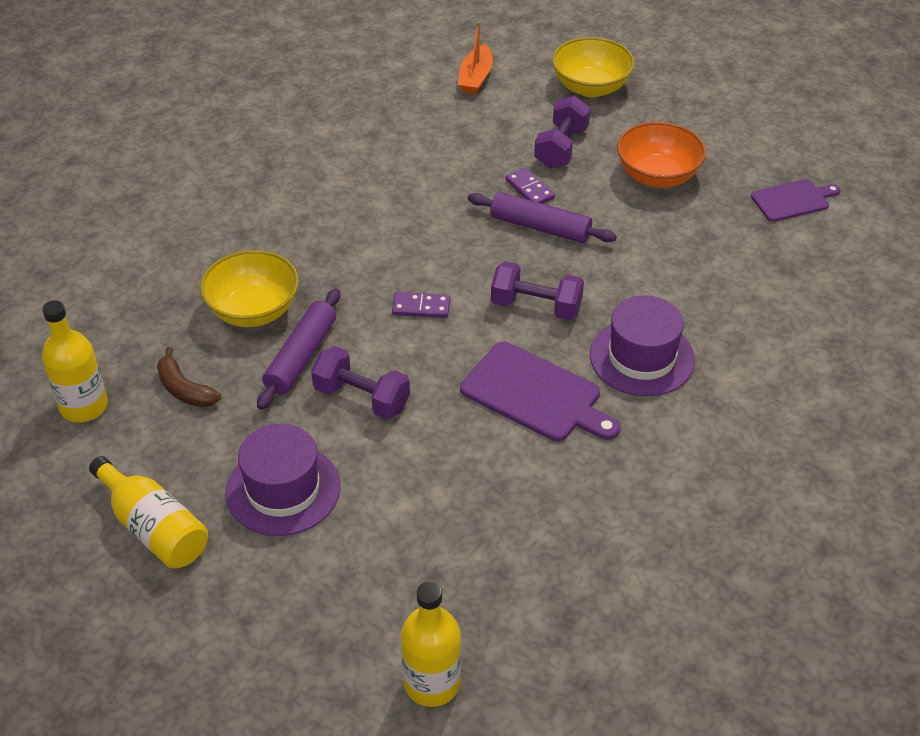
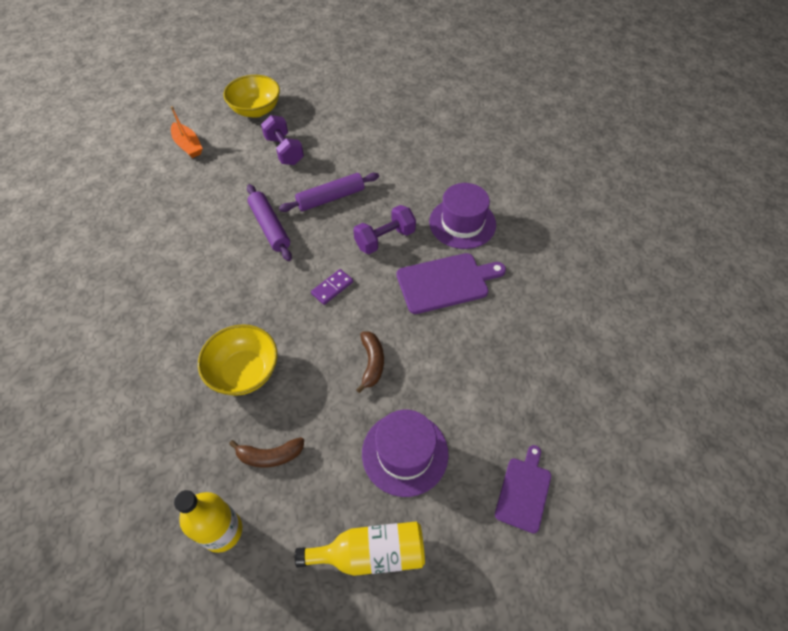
camera: 50 degrees left, 10 degrees up
purple rolling pin [257,289,340,410] -> purple rolling pin moved to [247,184,292,261]
purple dumbbell [311,346,410,420] -> brown banana [356,332,384,393]
yellow bottle [401,582,461,707] -> none
purple domino [506,167,555,204] -> none
orange bowl [617,122,706,188] -> none
purple cutting board [751,179,840,222] -> purple cutting board moved to [495,445,551,534]

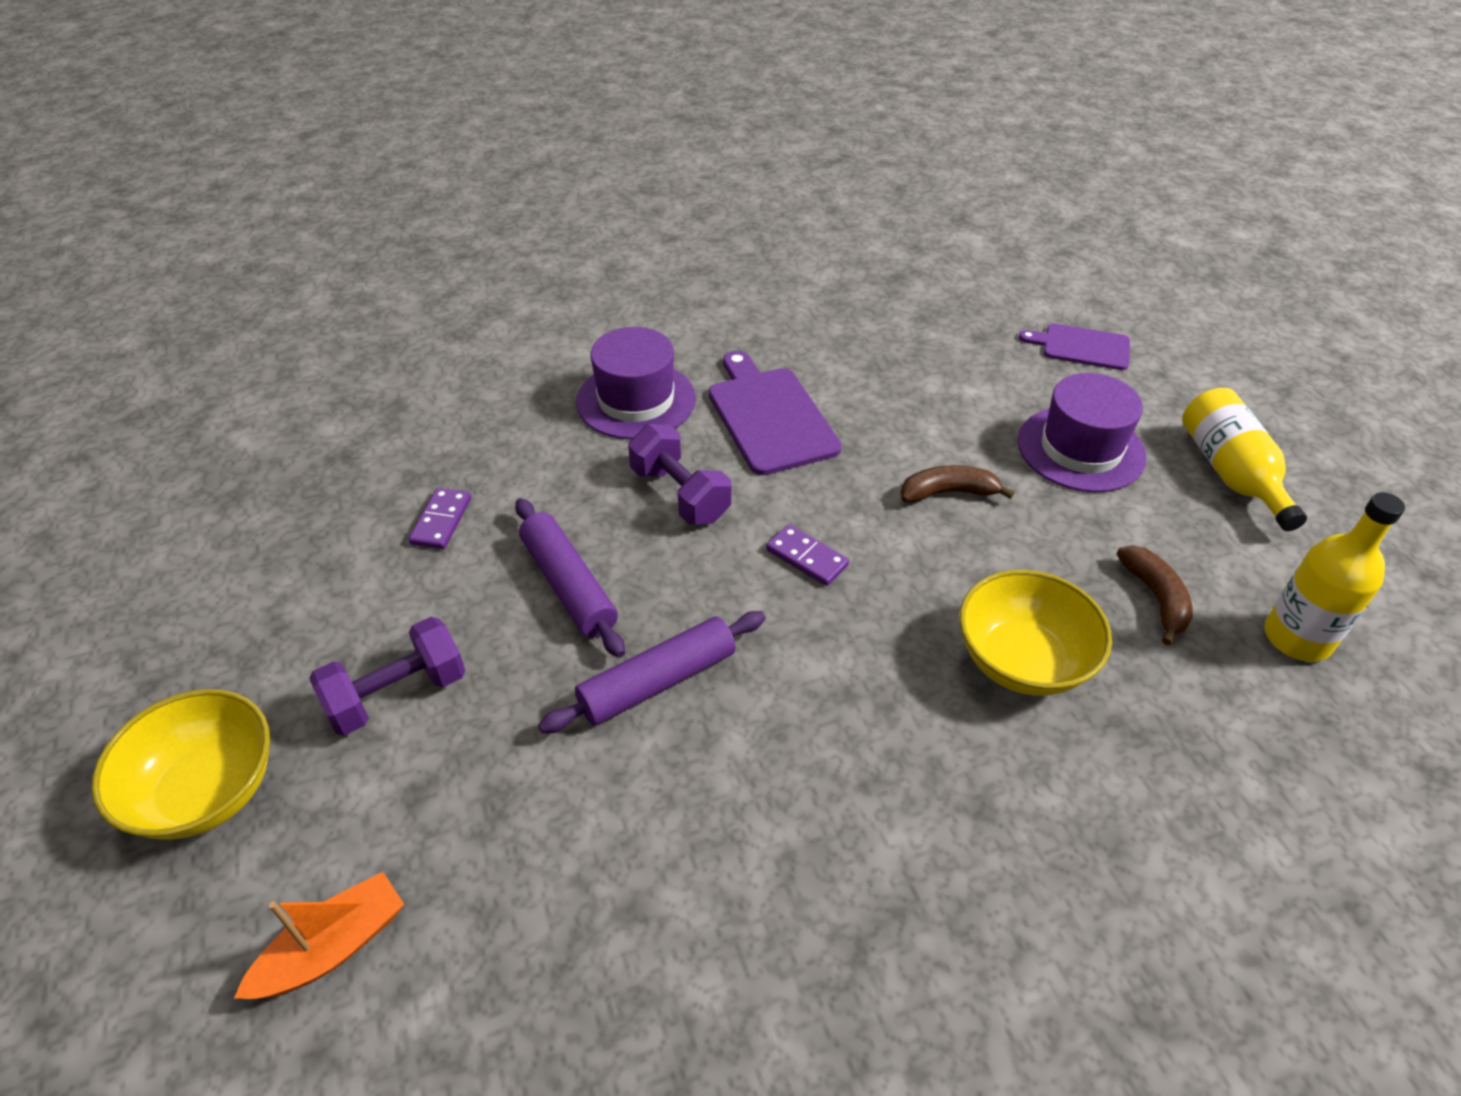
camera: 95 degrees left, 10 degrees down
none -> purple domino [408,488,471,549]

